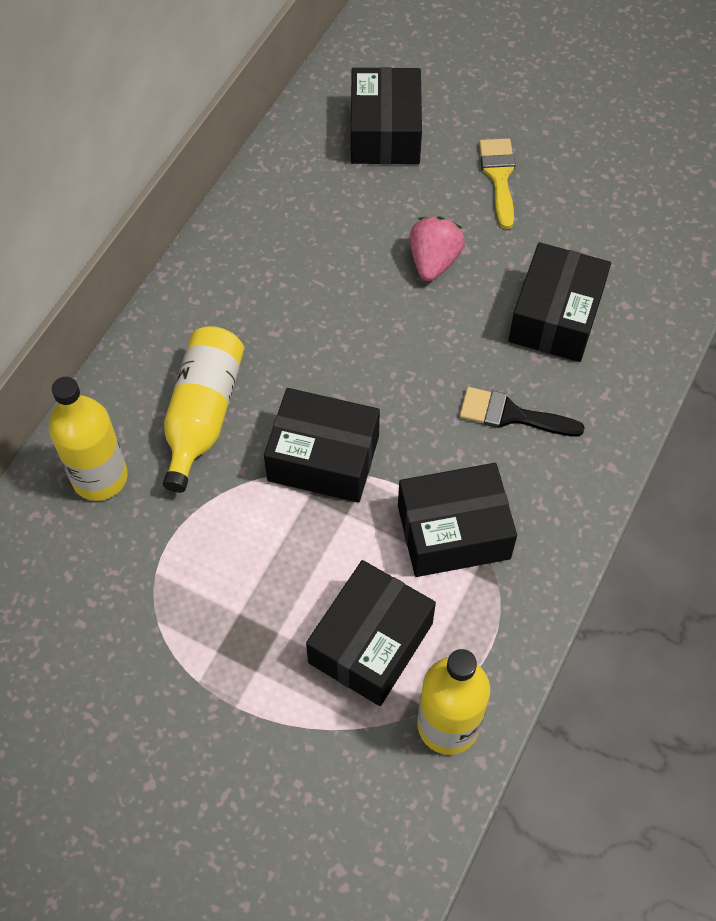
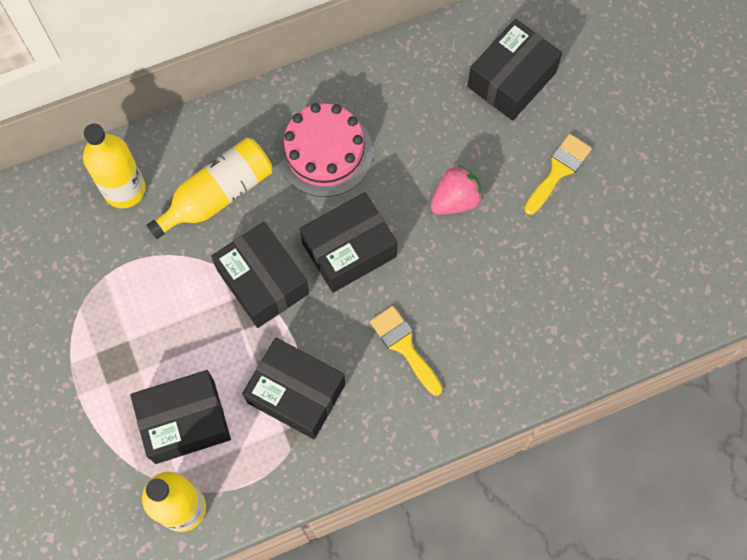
camera: 40 degrees right, 10 degrees up
black brush [460,387,585,437] -> yellow brush [370,306,443,396]
black box [508,242,611,362] -> black box moved to [300,192,398,293]
none -> pink cake [277,103,373,197]

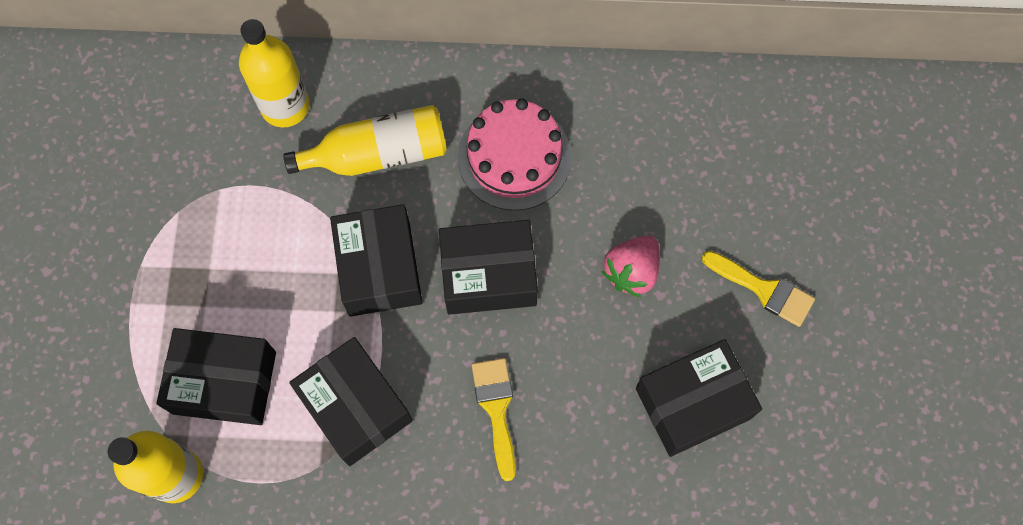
camera: 25 degrees right, 0 degrees up
pink strawberry [430,165,483,215] -> pink strawberry turned 135 degrees clockwise [602,236,660,297]
black box [467,19,562,121] -> black box moved to [636,339,762,457]
yellow brush [524,134,592,215] -> yellow brush turned 60 degrees clockwise [702,251,815,327]

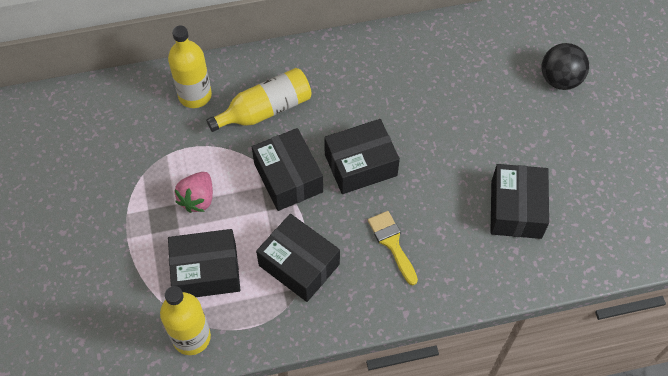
camera: 15 degrees left, 10 degrees down
pink cake [458,99,572,211] -> none
pink strawberry [602,236,660,297] -> pink strawberry moved to [175,172,213,213]
black box [636,339,762,457] -> black box turned 45 degrees counterclockwise [490,164,549,239]
yellow brush [702,251,815,327] -> none
none -> black ball [541,43,589,90]

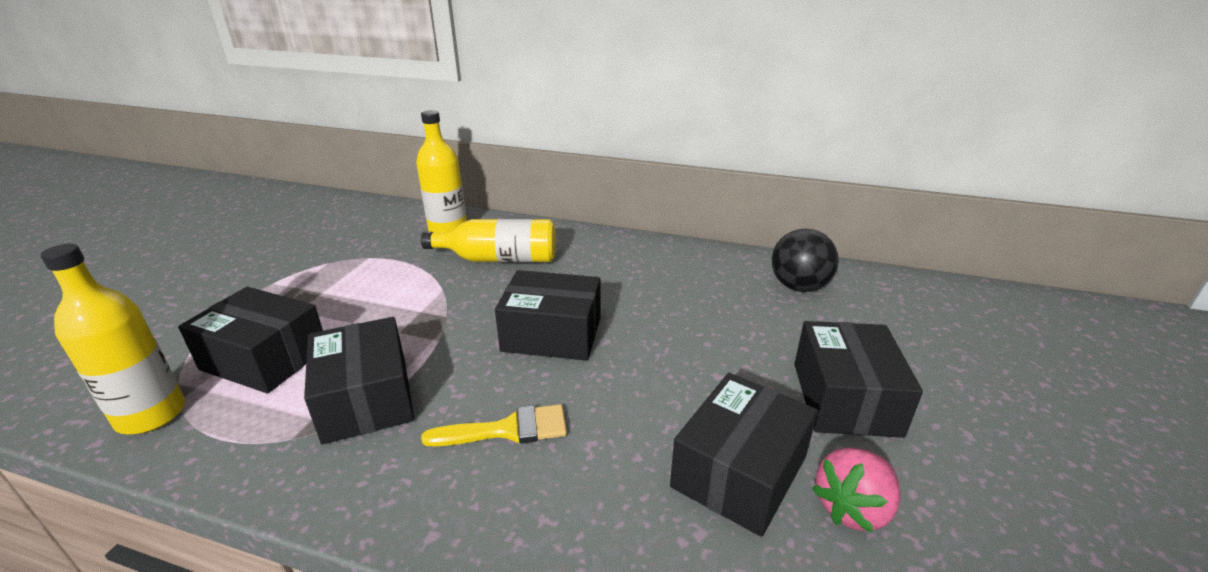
camera: 30 degrees right, 30 degrees down
pink strawberry [175,172,213,213] -> pink strawberry moved to [812,448,900,533]
black box [252,128,323,211] -> black box moved to [794,321,923,438]
yellow brush [368,211,418,285] -> yellow brush turned 75 degrees clockwise [421,404,567,447]
black ball [541,43,589,90] -> black ball moved to [772,229,839,292]

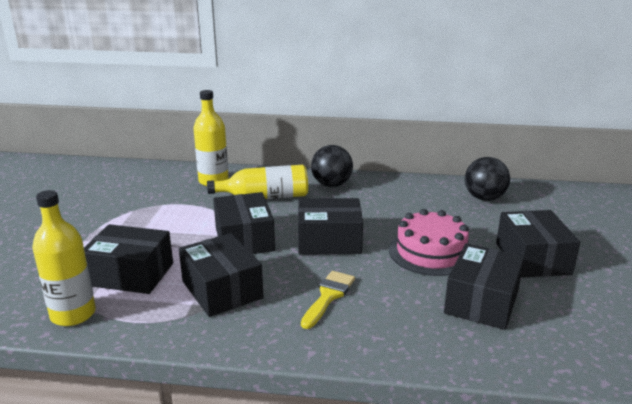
camera: 10 degrees left, 5 degrees down
yellow brush [421,404,567,447] -> yellow brush turned 45 degrees counterclockwise [301,271,355,329]
pink strawberry [812,448,900,533] -> none
none -> black box [213,192,275,254]
none -> black ball [311,145,353,187]
none -> pink cake [389,209,469,276]

